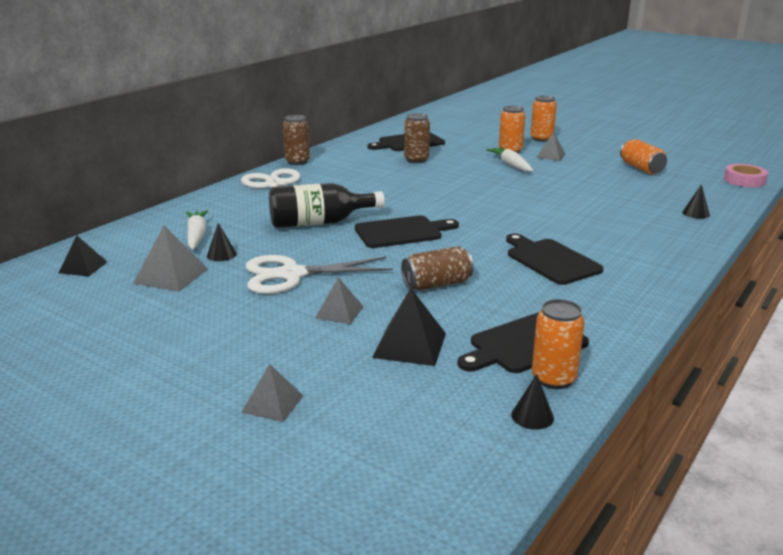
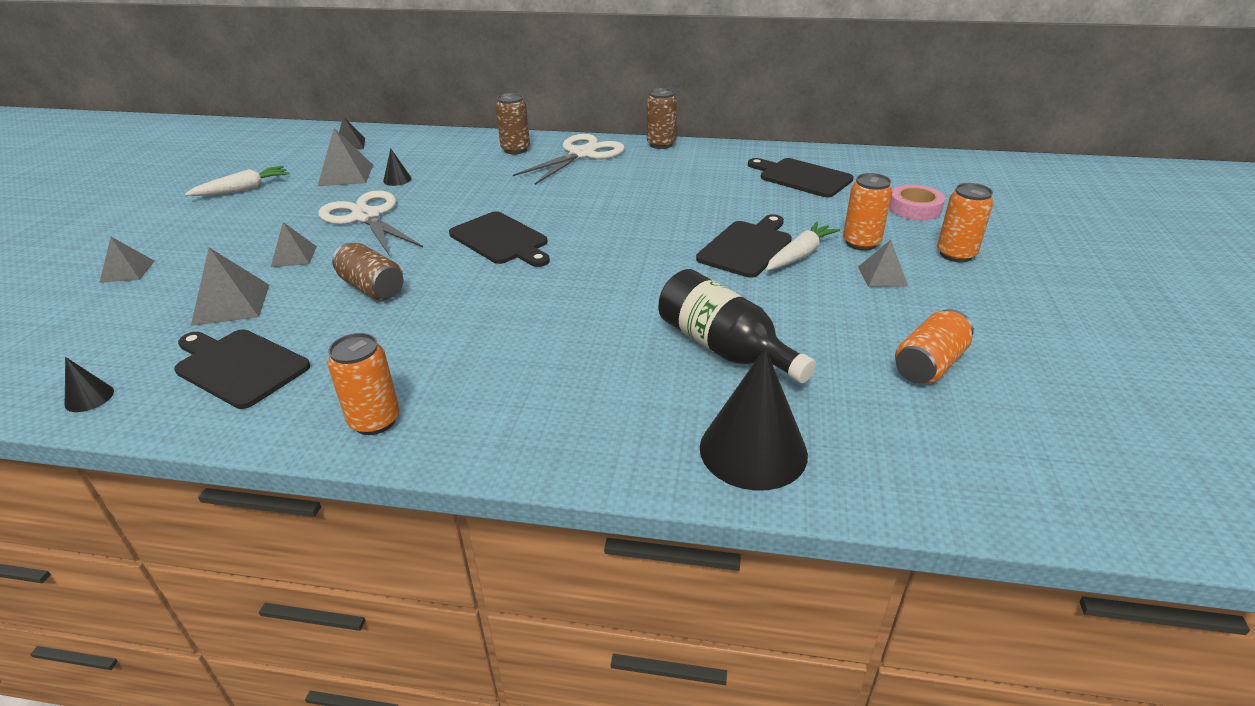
camera: 65 degrees right, 10 degrees up
white carrot [186,210,208,250] -> white carrot moved to [185,166,290,196]
black bottle [269,183,385,228] -> black bottle moved to [659,269,816,383]
black pyramid [372,288,446,366] -> grey pyramid [191,248,269,326]
brown can [404,113,430,163] -> brown can moved to [496,93,530,155]
black cutting board [506,234,603,285] -> black cutting board moved to [696,214,792,278]
orange can [532,299,585,389] -> orange can moved to [328,333,400,435]
black cone [682,184,710,219] -> black cone [700,348,808,490], size x2.23
pink tape [724,164,768,187] -> pink tape moved to [889,185,945,220]

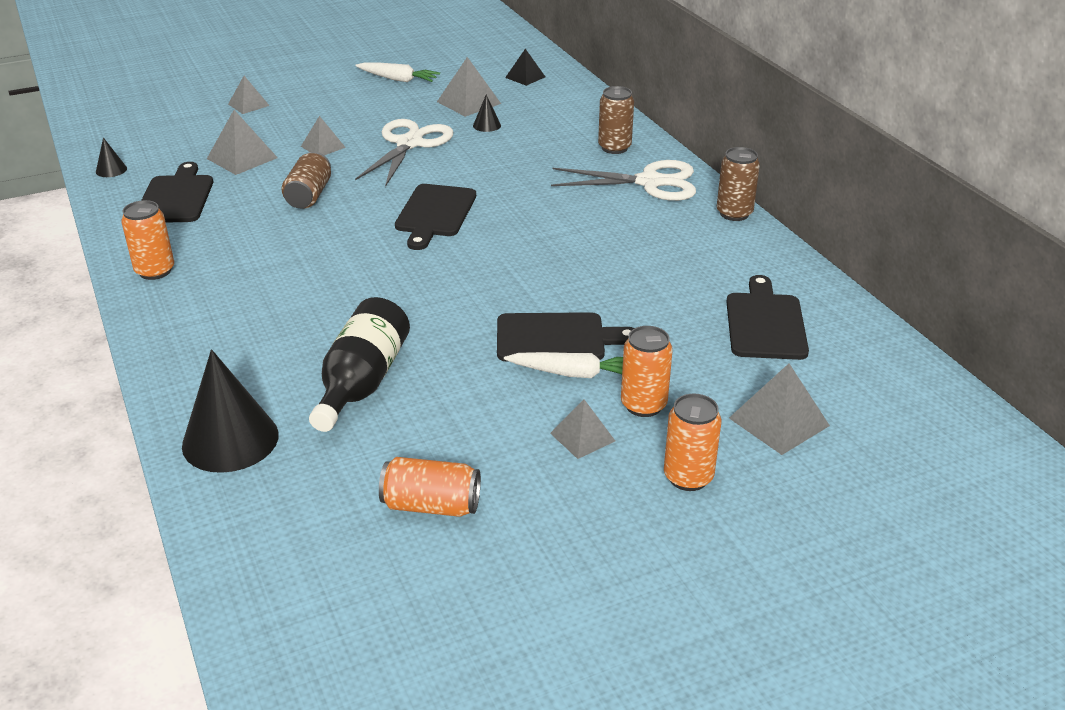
camera: 55 degrees right, 0 degrees up
pink tape [889,185,945,220] -> grey pyramid [729,364,830,455]

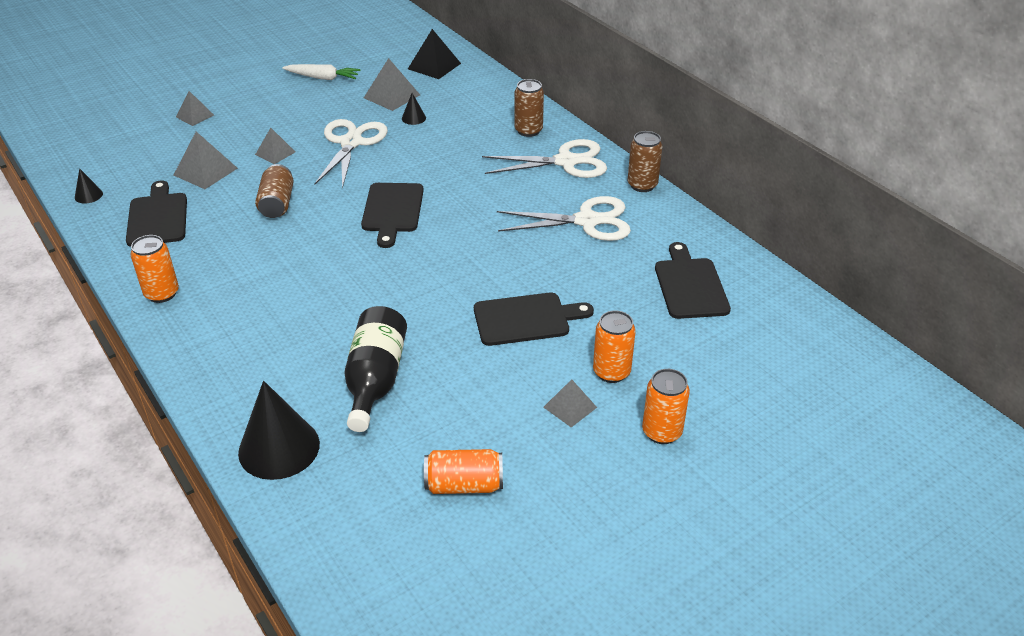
camera: 10 degrees left, 5 degrees up
white carrot [504,352,623,378] -> none
black pyramid [505,49,545,86] -> black pyramid [408,29,461,79], size x1.53
grey pyramid [729,364,830,455] -> none
none -> white scissors [497,196,631,241]

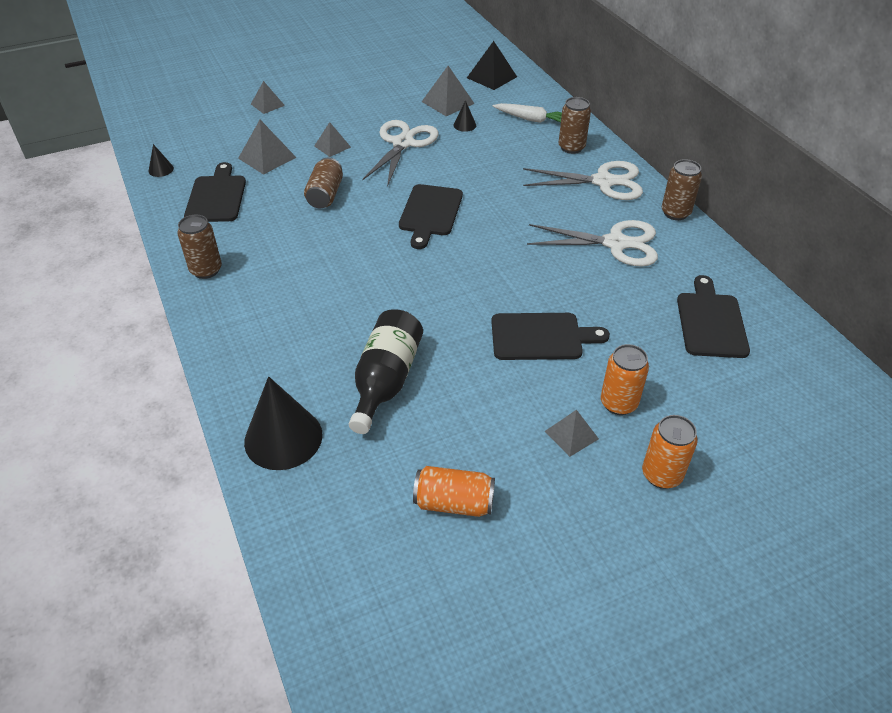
camera: 10 degrees right, 5 degrees up
orange can [131,235,179,303] -> brown can [177,215,222,279]
white carrot [282,64,360,80] -> white carrot moved to [493,103,562,123]

